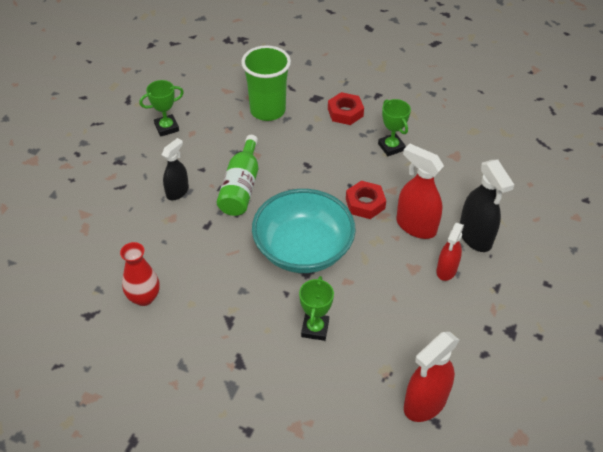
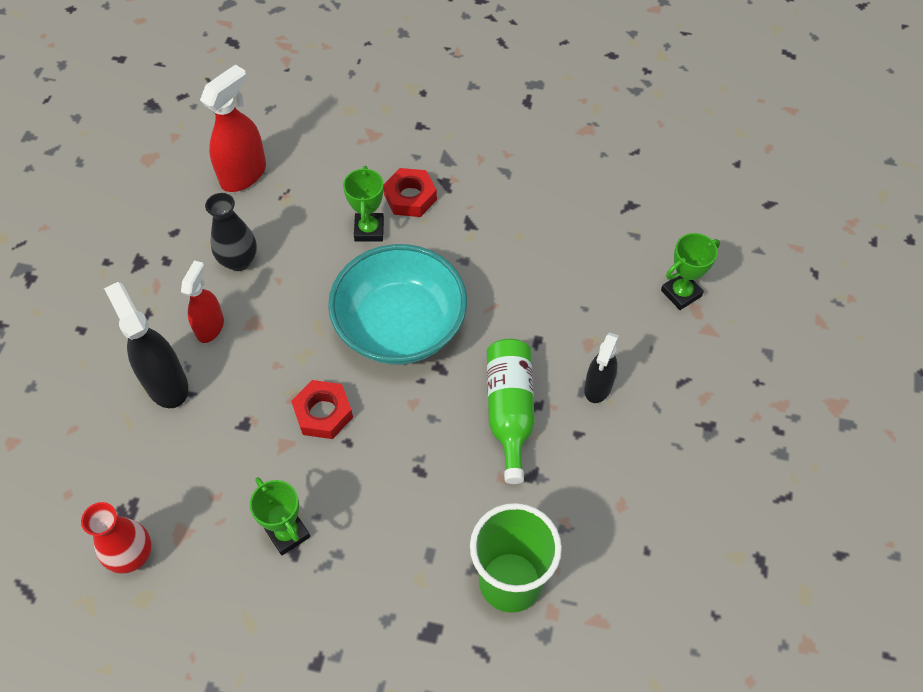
camera: 170 degrees right, 10 degrees up
red vase [120,242,160,306] -> red vase moved to [81,502,152,574]
green trophy [139,80,184,137] -> green trophy moved to [661,233,720,310]
red nut [328,92,364,125] -> red nut moved to [383,168,437,217]
red spray bottle [396,144,444,239] -> none
none -> black vase [205,193,257,271]

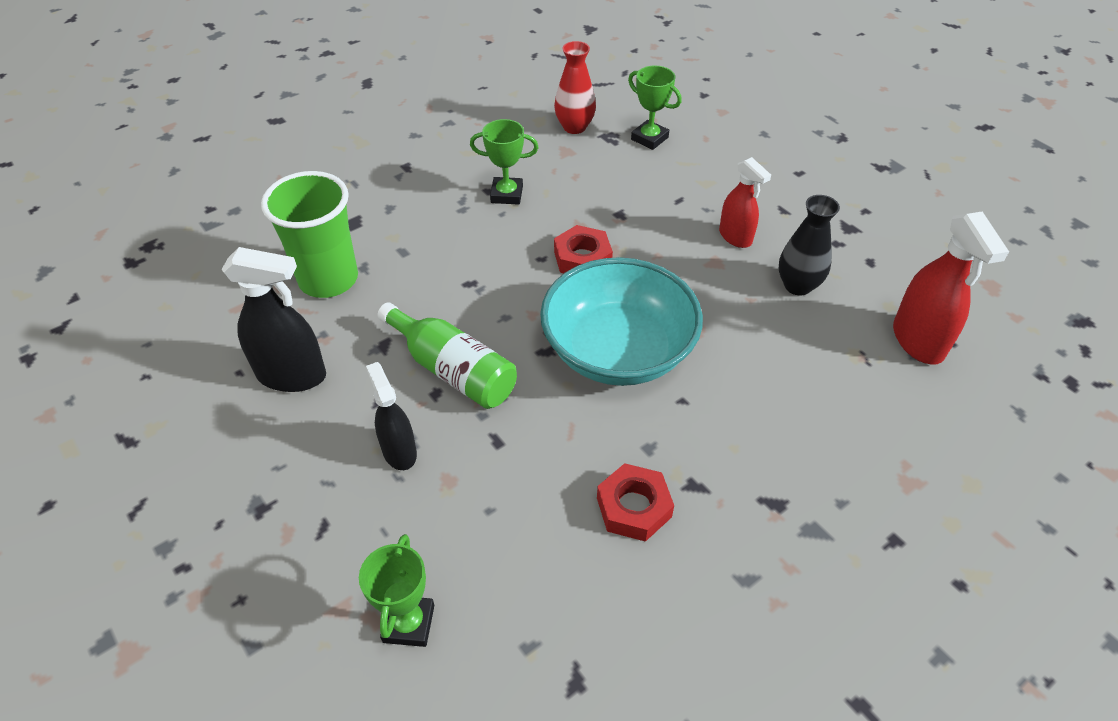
camera: 130 degrees right, 10 degrees down
black spray bottle [104,282,188,408] -> black spray bottle moved to [221,247,326,392]
green trophy [343,166,384,242] -> green trophy moved to [628,65,682,150]
red nut [383,168,437,217] -> red nut moved to [597,463,674,542]

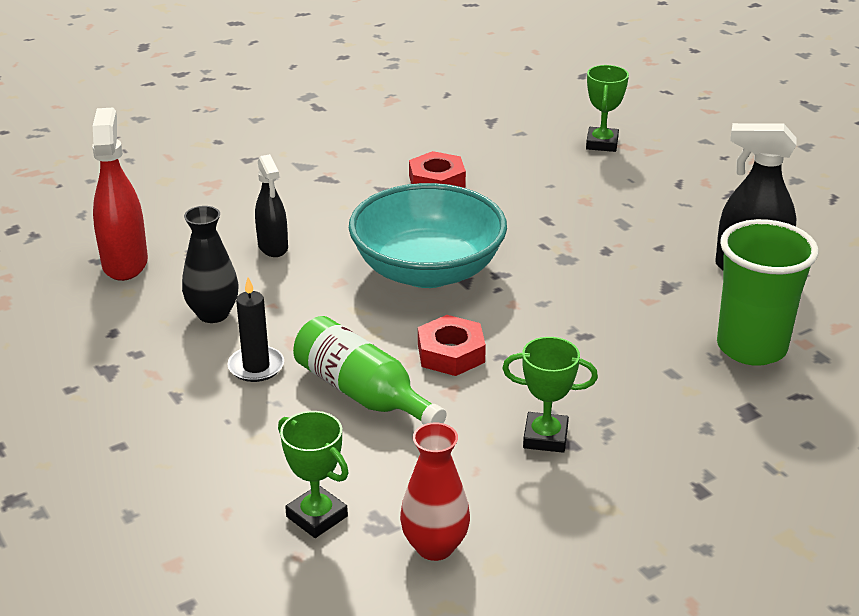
camera: 175 degrees left, 15 degrees down
black spray bottle [366,362,417,470] -> black spray bottle moved to [255,154,288,257]
green bottle [378,302,517,409] -> green bottle moved to [293,316,446,425]
red spray bottle [719,157,771,248] -> black candle [227,277,284,382]

